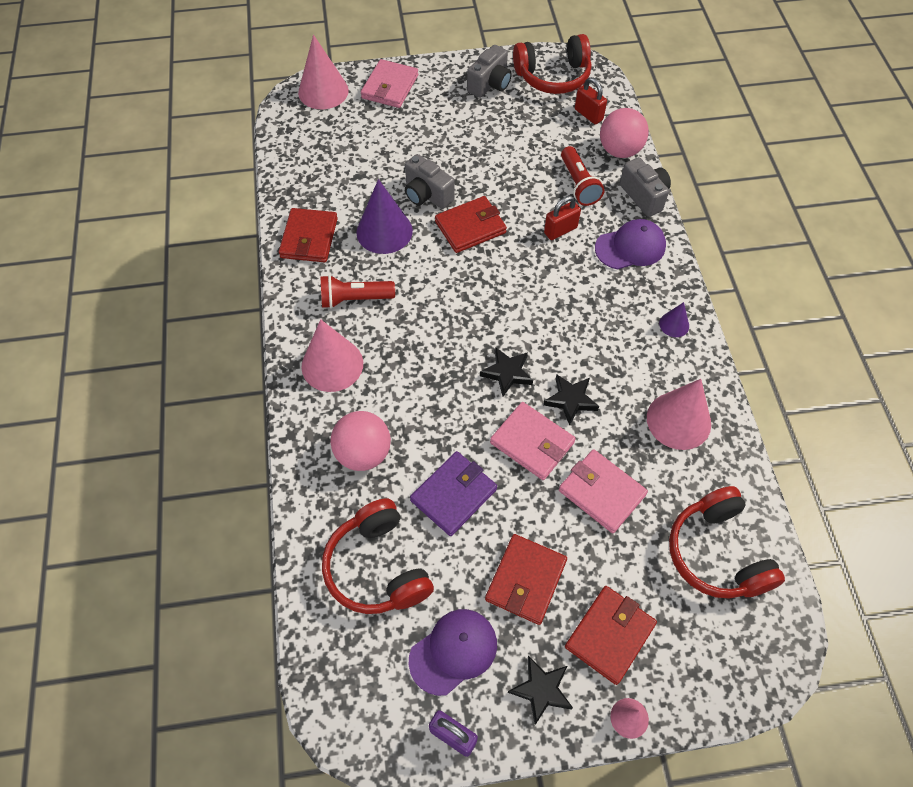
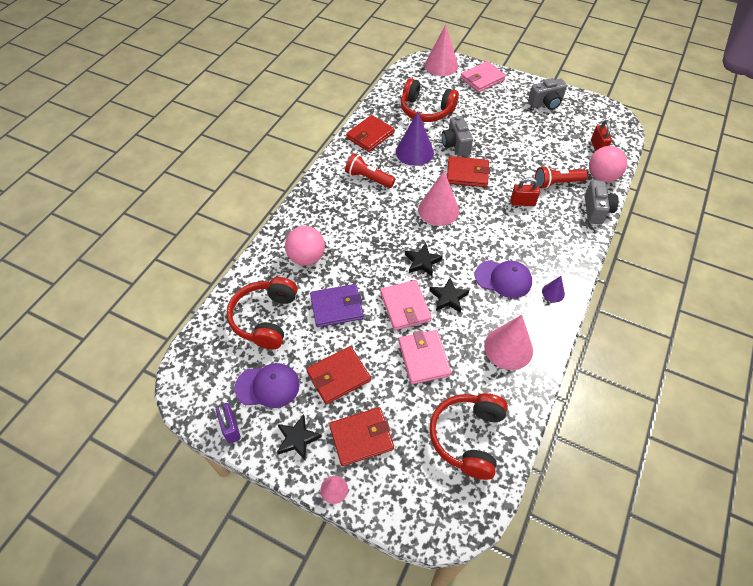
camera: 35 degrees right, 5 degrees down
pink cone [301,319,363,392] -> pink cone moved to [418,171,459,226]
red headphones [513,34,591,94] -> red headphones moved to [401,78,459,122]
red flashlight [561,146,605,206] -> red flashlight turned 60 degrees clockwise [535,166,588,189]
purple cap [595,219,666,269] -> purple cap moved to [475,260,532,298]

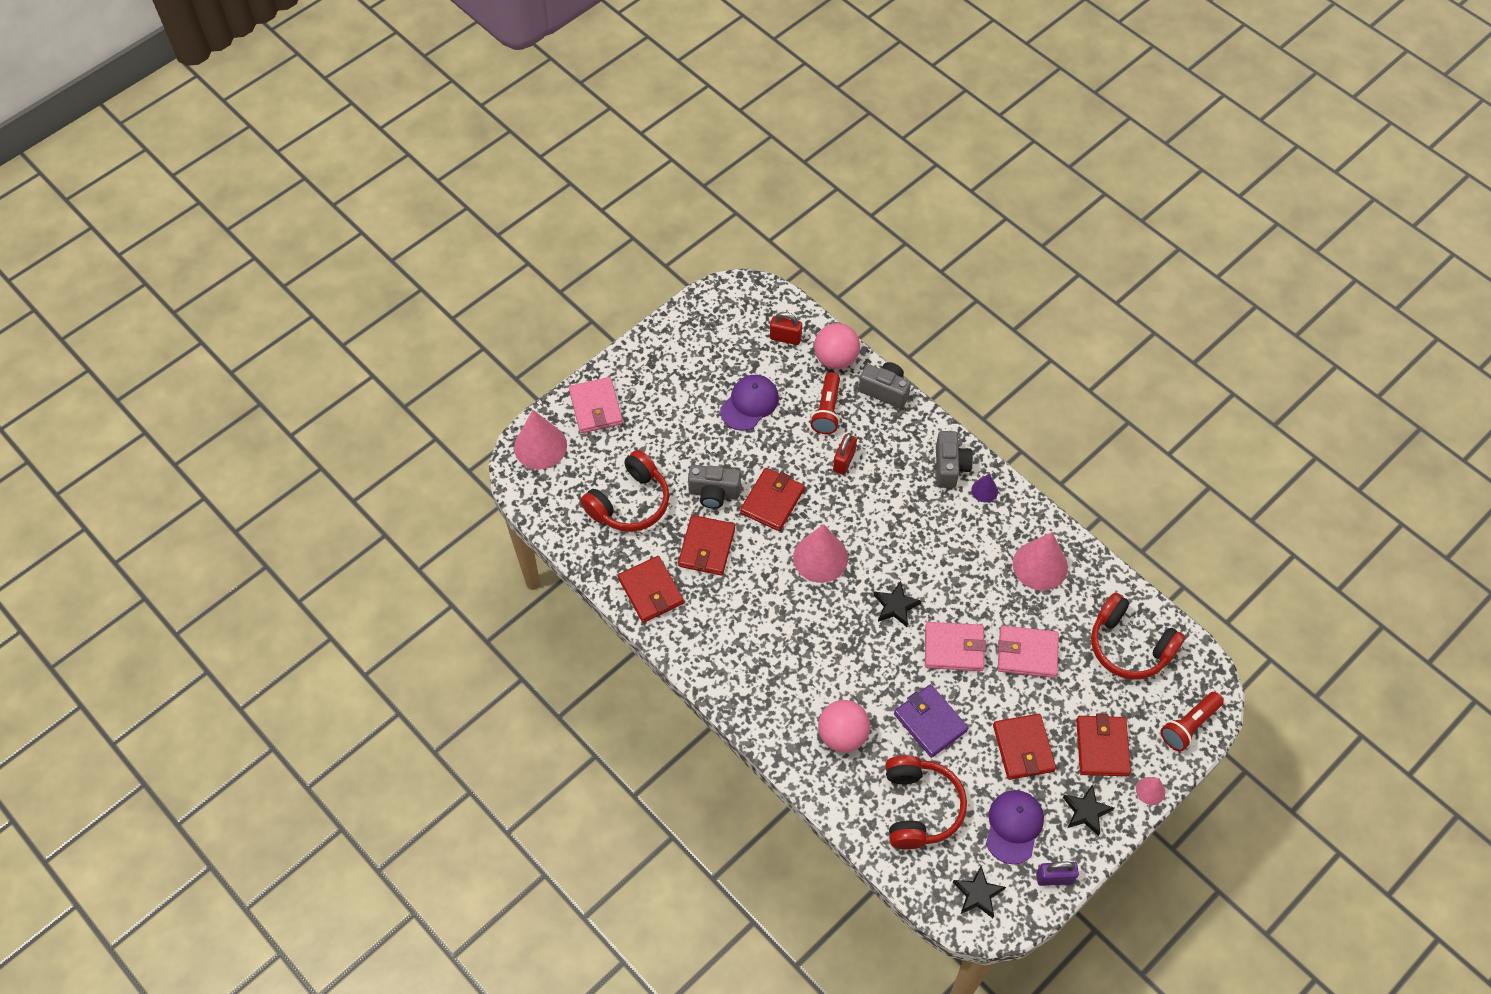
camera: 70 degrees left, 5 degrees up
red headphones [227,277,297,349] -> red headphones turned 120 degrees counterclockwise [885,755,967,849]
purple wallet [310,284,364,327] -> purple wallet turned 45 degrees counterclockwise [894,684,968,758]
red flashlight [345,153,395,188] -> red flashlight moved to [1161,692,1224,752]
purple cone [396,112,434,166] -> red wallet [678,515,735,575]
black star [429,278,469,313] -> black star moved to [953,866,1006,918]
purple cap [475,260,532,298] -> purple cap moved to [720,375,779,431]
grey camera [528,78,567,110] -> grey camera moved to [936,431,973,488]

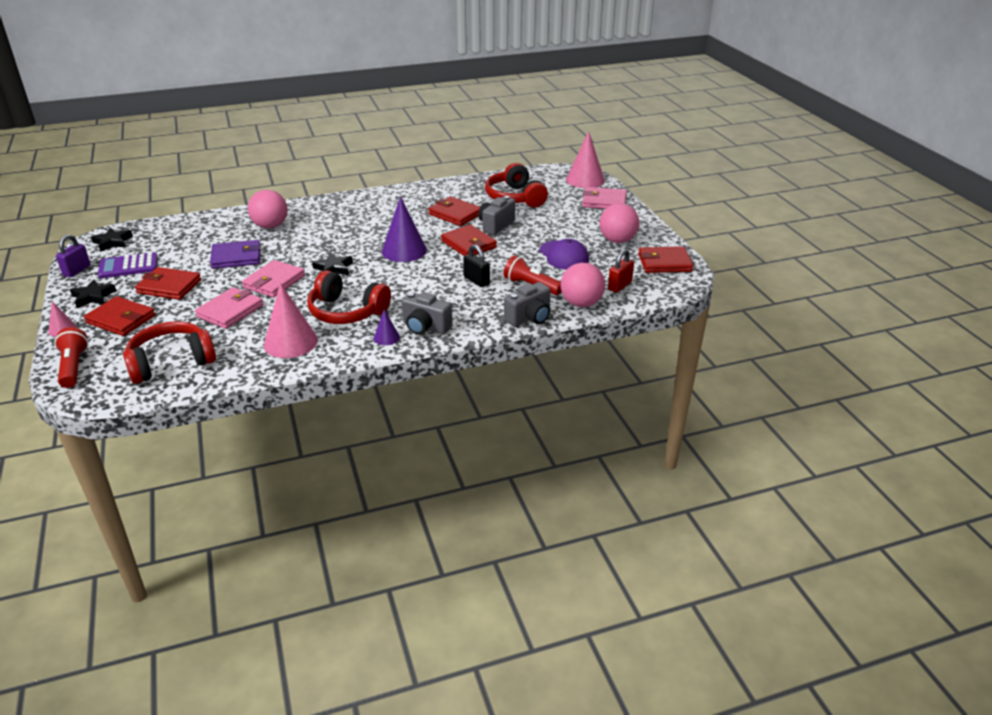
camera: 115 degrees right, 25 degrees down
red wallet [618,556,684,623] -> red wallet moved to [638,246,693,273]
pink cone [793,524,848,583] -> purple cone [382,197,427,262]
red padlock [833,433,857,475] -> black padlock [463,244,490,287]
red headphones [885,755,967,849] -> red headphones moved to [307,270,391,324]
purple cap [986,790,1044,864] -> purple calculator [98,252,158,278]
none -> pink ball [599,203,639,243]

